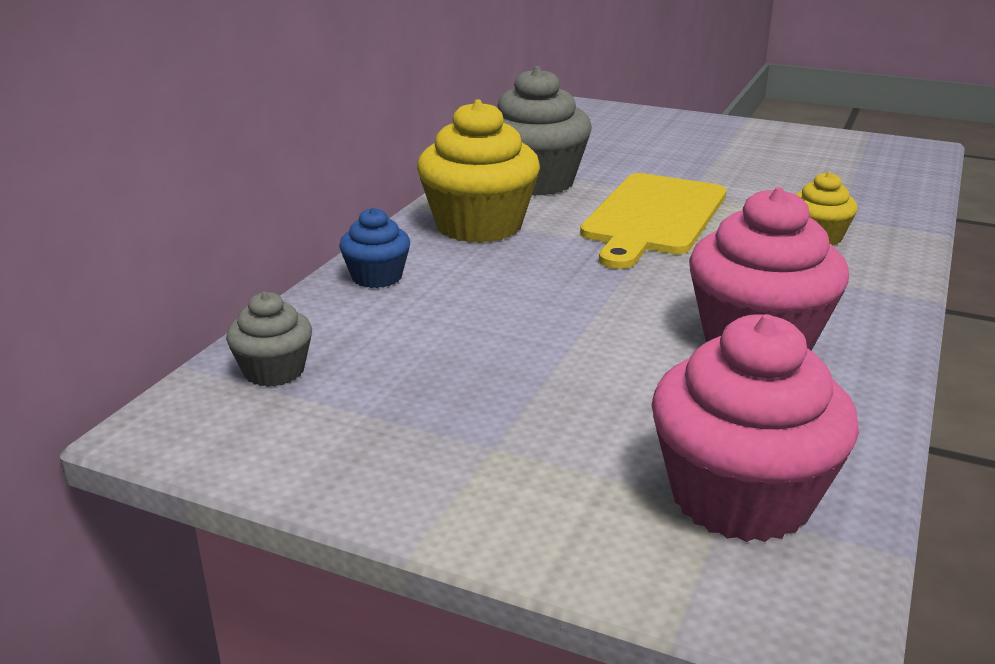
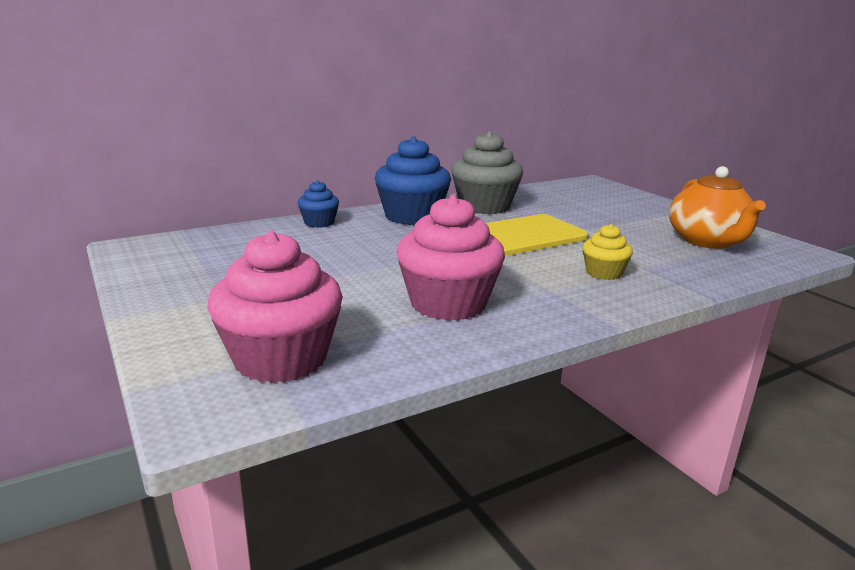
camera: 35 degrees right, 5 degrees down
grey cupcake [226,292,312,387] -> none
yellow cupcake [417,99,540,243] -> blue cupcake [375,136,451,225]
none -> orange teapot [669,166,766,249]

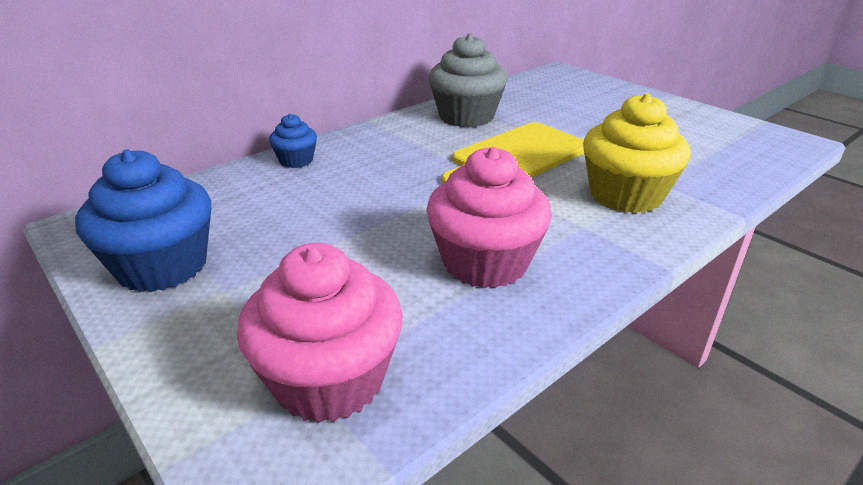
camera: 10 degrees left, 10 degrees up
blue cupcake [375,136,451,225] -> blue cupcake moved to [75,149,211,292]
yellow cupcake [582,224,633,280] -> yellow cupcake [583,93,691,213], size x1.92
orange teapot [669,166,766,249] -> none

